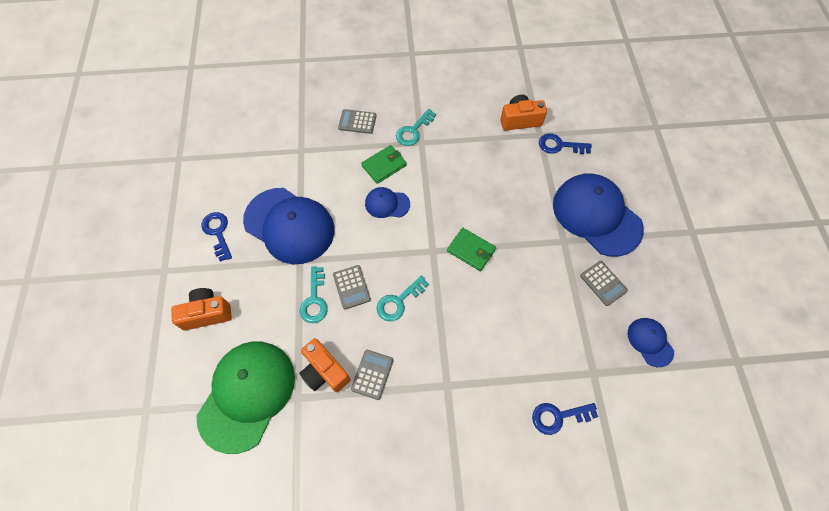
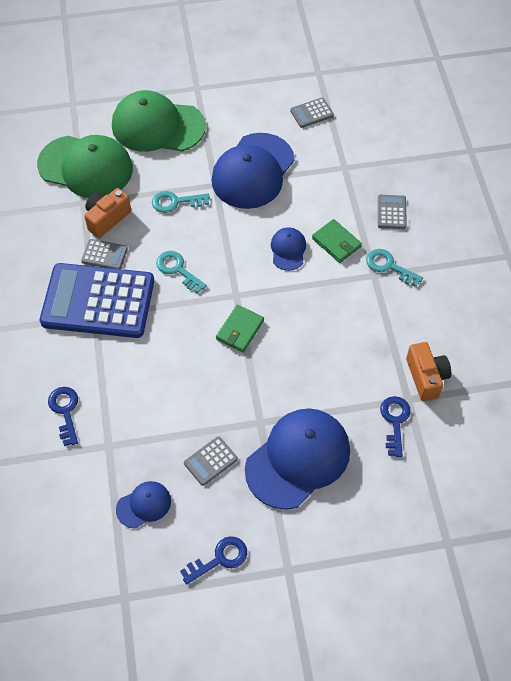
camera: 85 degrees right, 5 degrees down
orange camera [171,288,232,330] -> green cap [112,90,206,152]
blue key [201,212,232,262] -> blue key moved to [180,536,247,585]
grey calculator [333,265,371,309] -> grey calculator moved to [290,98,334,128]
none -> blue calculator [40,263,154,338]

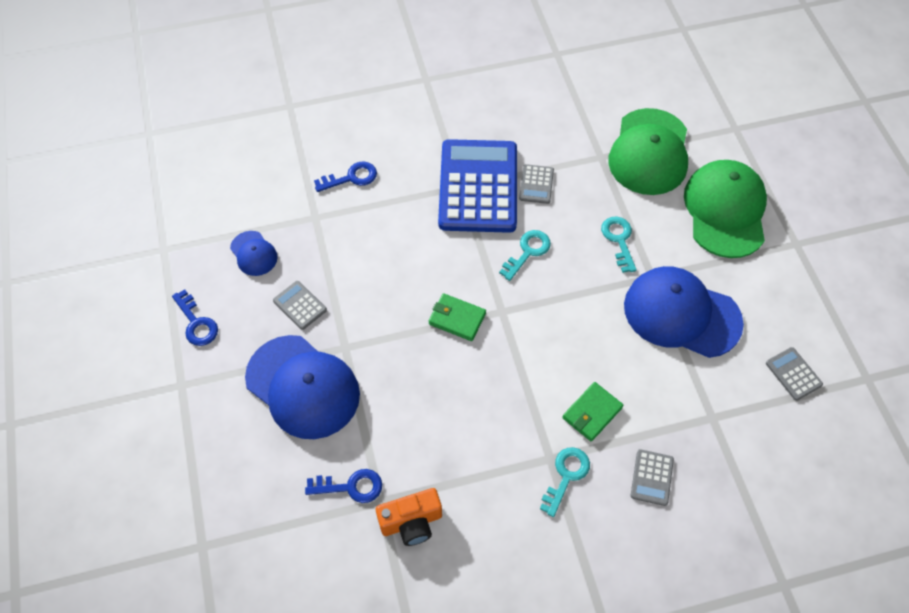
camera: 85 degrees right, 0 degrees up
orange camera [84,188,131,238] -> none
blue cap [271,227,306,271] -> none
grey calculator [378,195,407,229] -> grey calculator turned 105 degrees clockwise [631,449,674,506]

